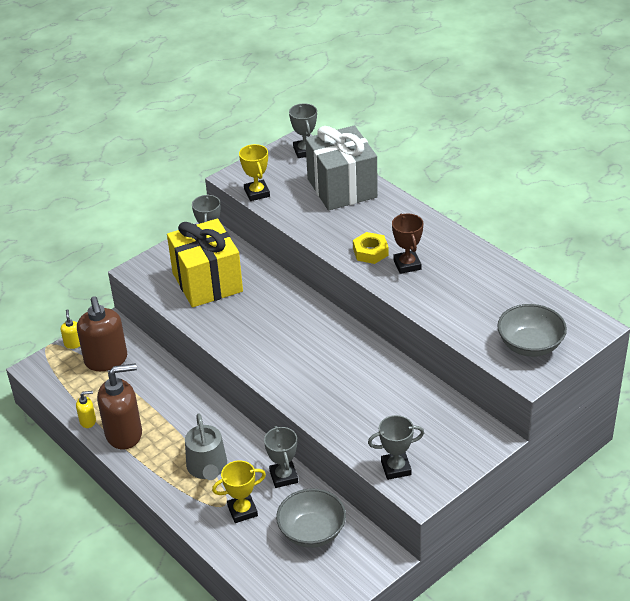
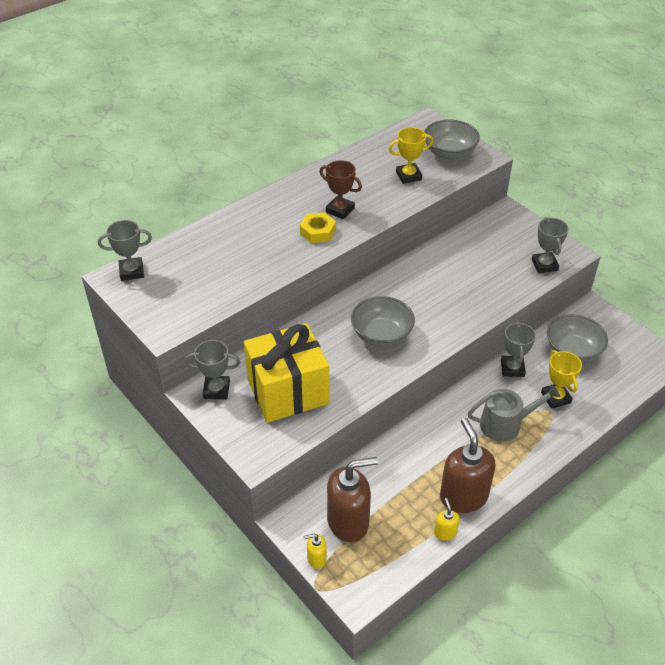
camera: 90 degrees left, 5 degrees up
yellow trophy [239,144,270,201] -> yellow trophy moved to [389,127,434,184]
grey trophy [264,426,298,488] -> grey trophy turned 75 degrees counterclockwise [501,321,536,377]
grey gift [305,126,378,210] -> none
brown trophy [392,213,423,274] -> brown trophy turned 45 degrees clockwise [320,160,362,219]
none -> grey bowl [351,296,415,347]

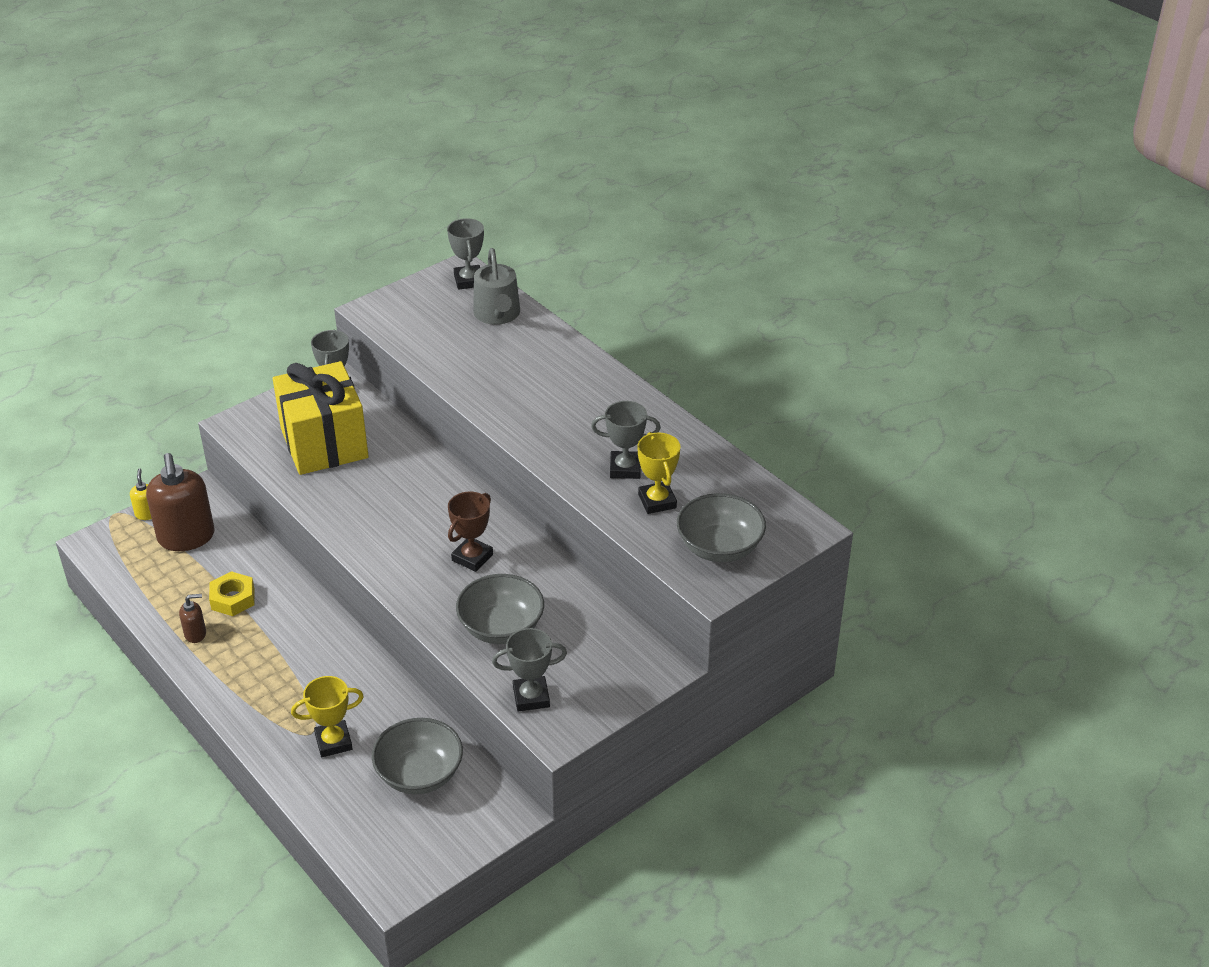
camera: 90 degrees right, 5 degrees down
yellow nut [300,212,336,243] -> yellow nut moved to [209,571,254,616]
brown trophy [320,160,362,219] -> brown trophy moved to [448,492,493,572]
grey bowl [351,296,415,347] -> grey bowl moved to [456,574,544,644]
yellow soap dispenser [434,498,460,541] -> none
brown soap dispenser [440,418,495,513] -> brown soap dispenser [179,594,206,643], size x0.45
grey watering can [468,384,560,442] -> grey watering can moved to [473,248,520,325]
grey trophy [501,321,536,377] -> grey trophy moved to [591,401,661,479]

